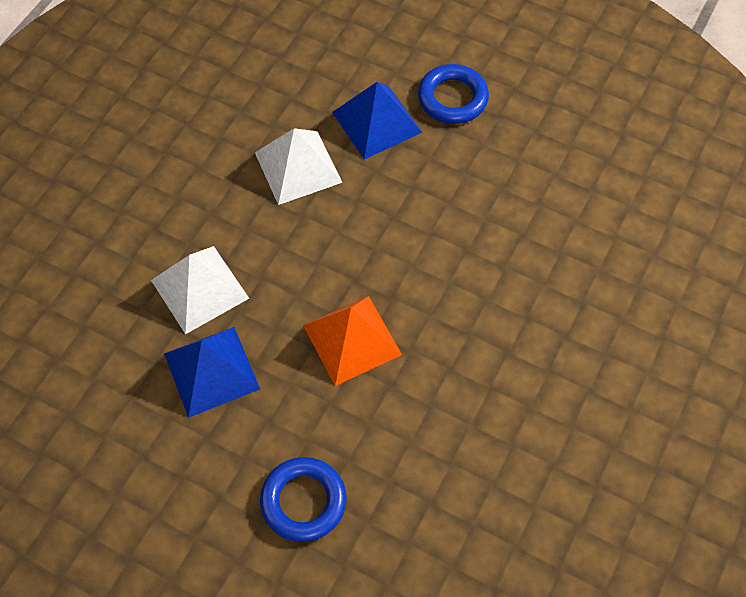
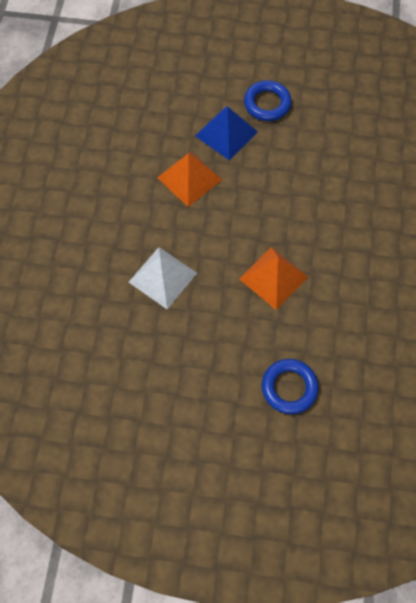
camera: 20 degrees left, 5 degrees up
blue pyramid [164,327,260,418] -> none
white pyramid [255,128,343,205] -> orange pyramid [157,152,222,207]

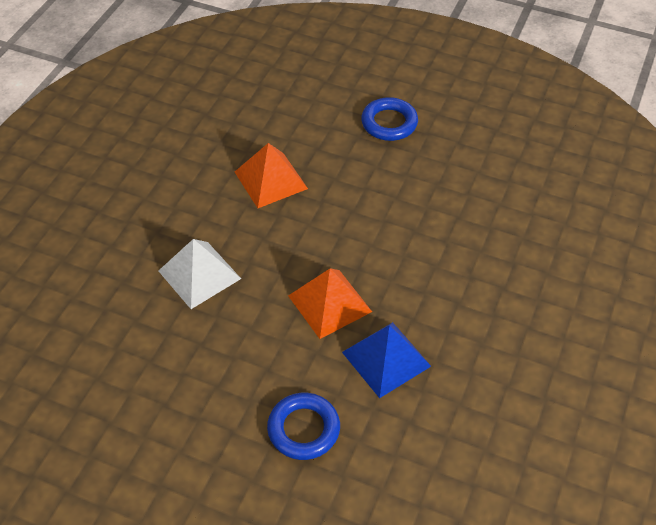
camera: 15 degrees right, 15 degrees down
blue pyramid [195,106,258,161] -> blue pyramid moved to [342,322,431,398]

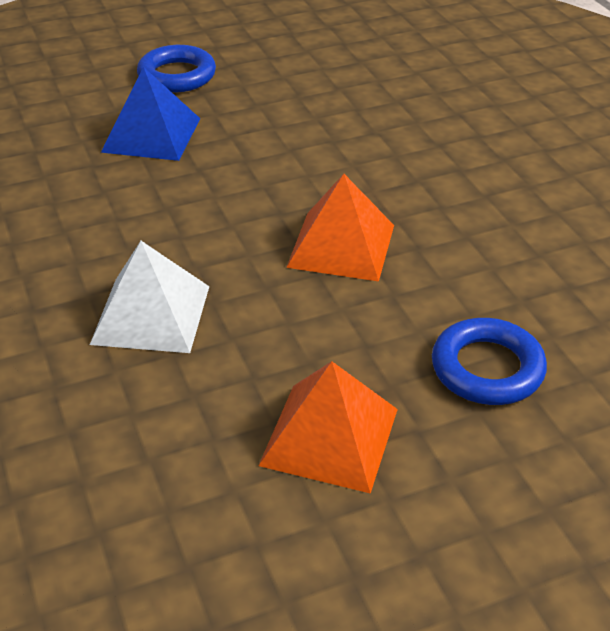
camera: 45 degrees left, 10 degrees down
orange pyramid [235,143,308,208] -> orange pyramid moved to [259,361,398,494]
blue pyramid [342,322,431,398] -> blue pyramid moved to [101,67,200,161]

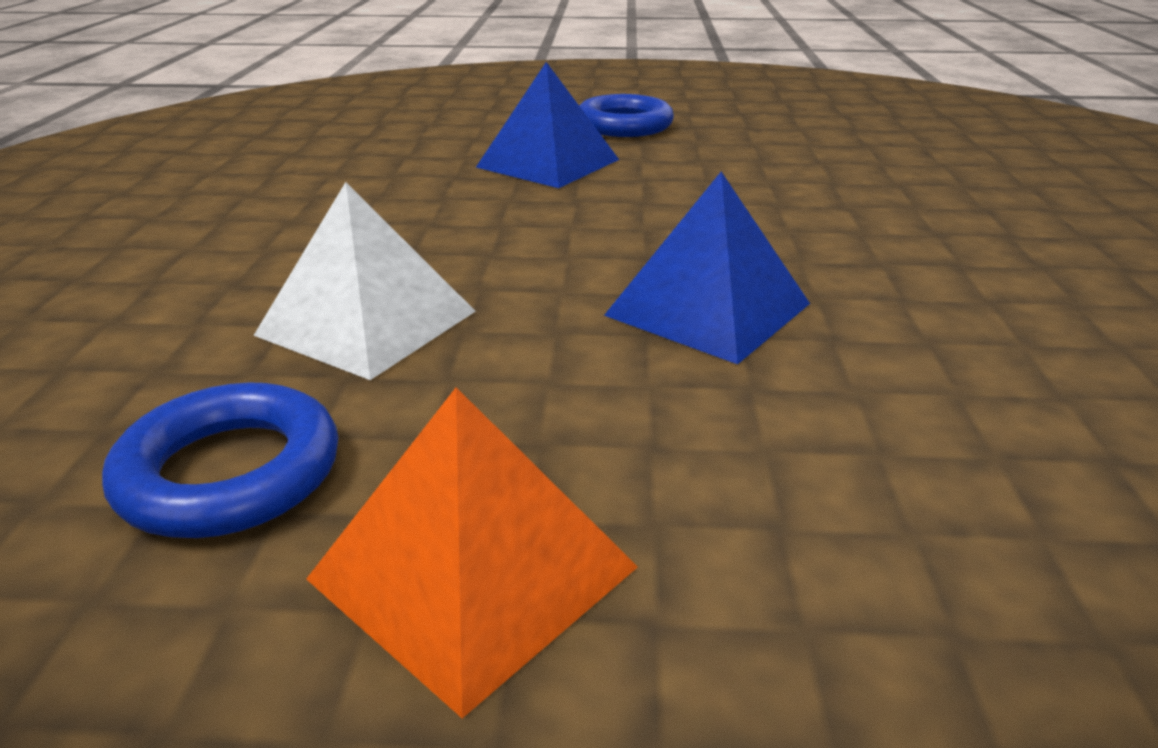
camera: 25 degrees right, 10 degrees down
orange pyramid [286,174,394,282] -> blue pyramid [604,172,810,364]
blue ring [432,318,547,405] -> blue ring moved to [102,382,339,538]

